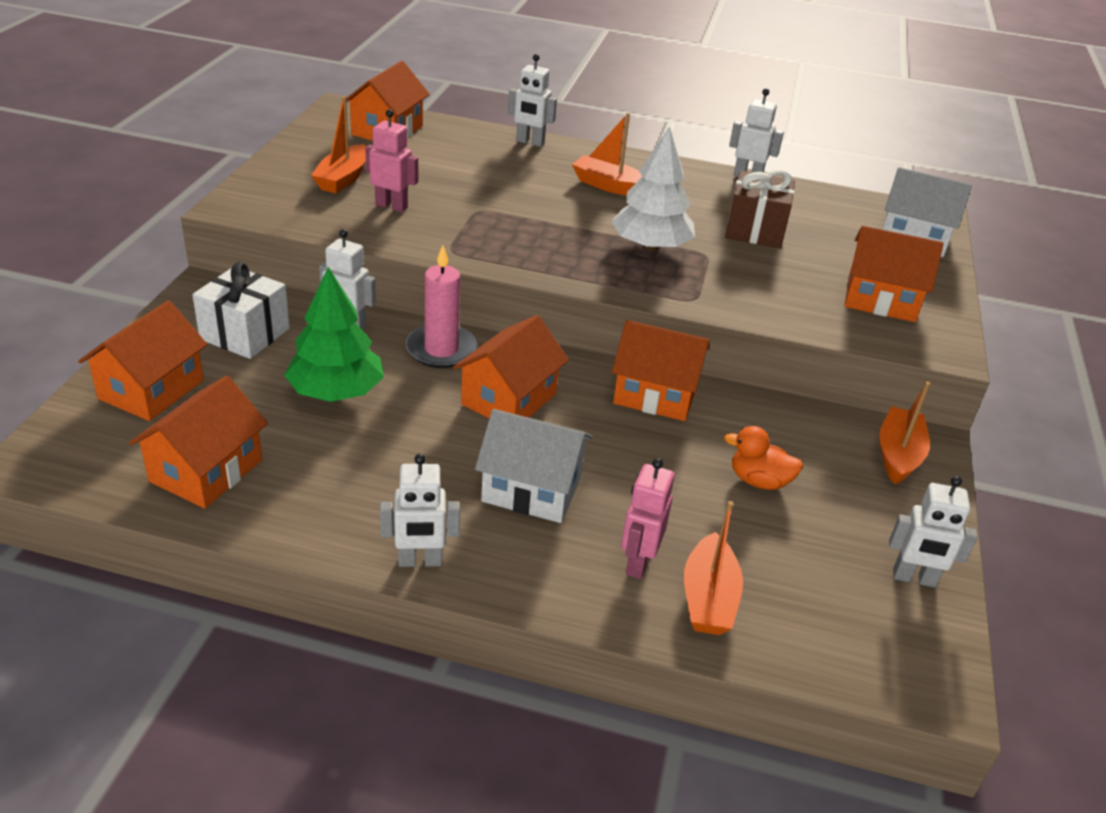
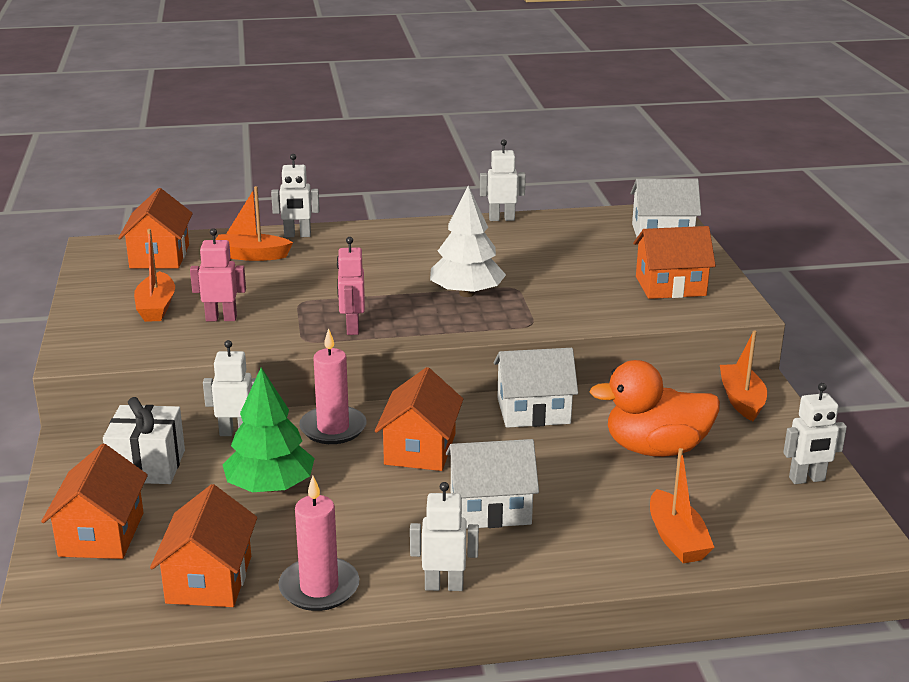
camera: 20 degrees left, 10 degrees down
white robot [380,454,460,567] -> white robot turned 150 degrees counterclockwise [410,482,479,591]
orange boat [572,113,643,196] -> orange boat moved to [216,186,293,261]
orange house [612,320,710,421] -> white house [494,348,578,428]
pink robot [621,458,675,579] -> pink robot moved to [337,237,365,335]
orange duck [724,426,803,490] -> orange duck [590,360,720,457], size x1.88
brown gift [725,169,795,248] -> none
none -> pink candle [278,476,359,611]

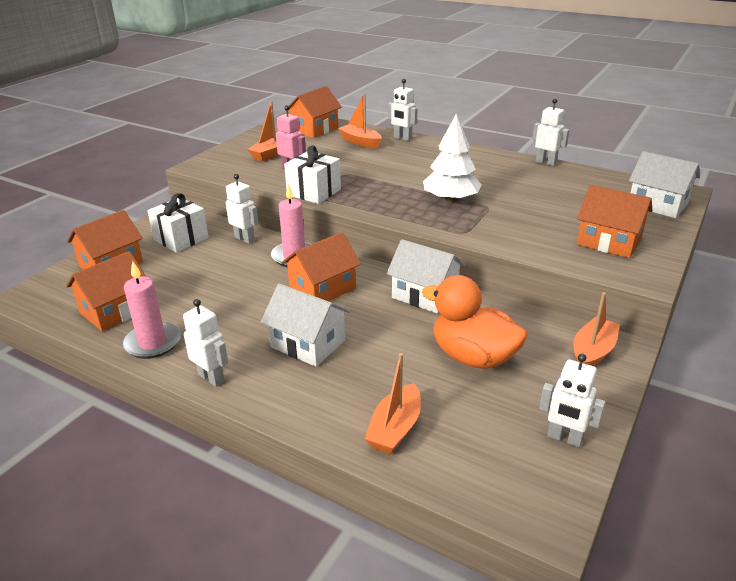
camera: 40 degrees right, 5 degrees up
green tree [223,367,315,492] -> none
pink robot [337,237,365,335] -> none
none -> white gift [284,145,341,204]

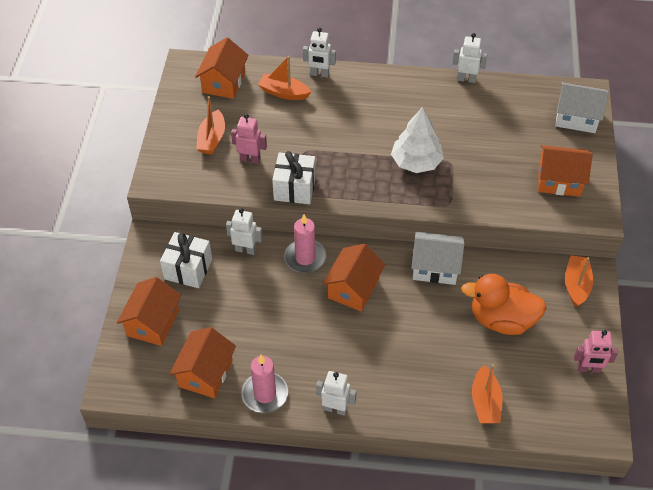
camera: 25 degrees left, 20 degrees up
white house [261,283,350,367] -> none
white robot [539,354,606,447] -> pink robot [574,330,618,373]

